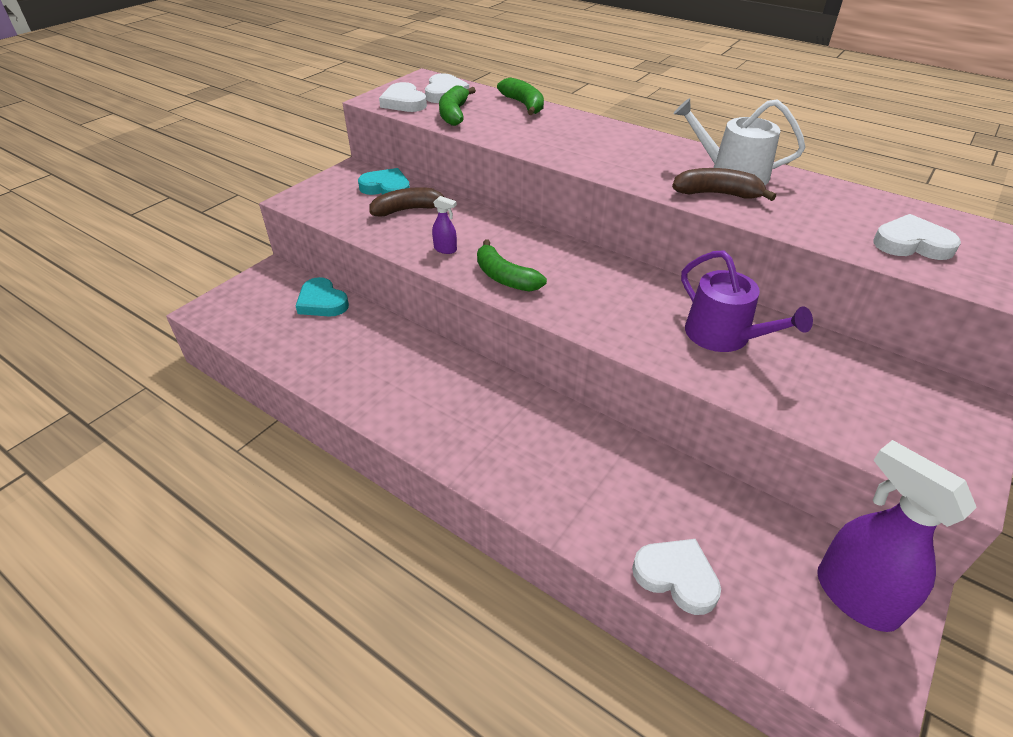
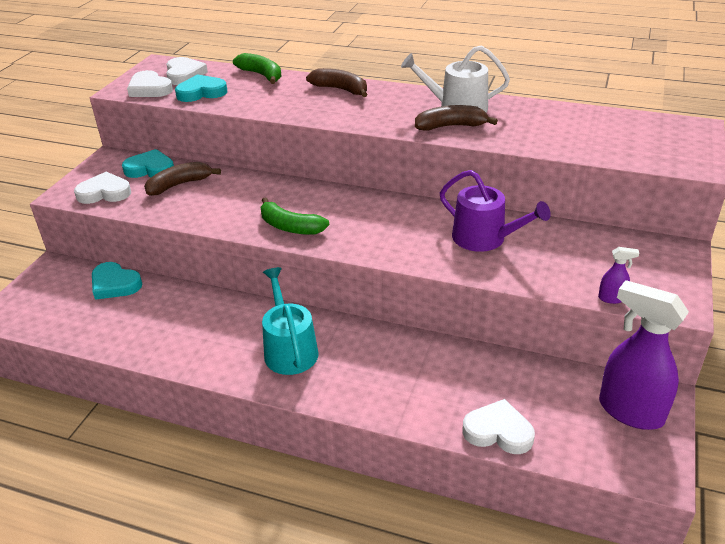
camera: 15 degrees left, 5 degrees down
purple spray bottle [432,196,457,254] -> purple spray bottle moved to [598,247,639,304]
green banana [439,85,476,126] -> turquoise heart [175,74,227,102]
white heart [873,214,961,260] -> white heart moved to [74,172,131,204]
none -> turquoise watering can [262,267,319,375]
none -> brown banana [306,68,367,97]

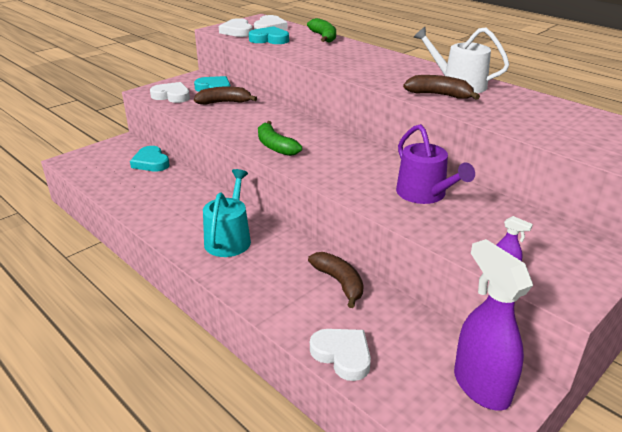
camera: 25 degrees right, 5 degrees down
brown banana [306,68,367,97] -> brown banana moved to [308,252,363,308]

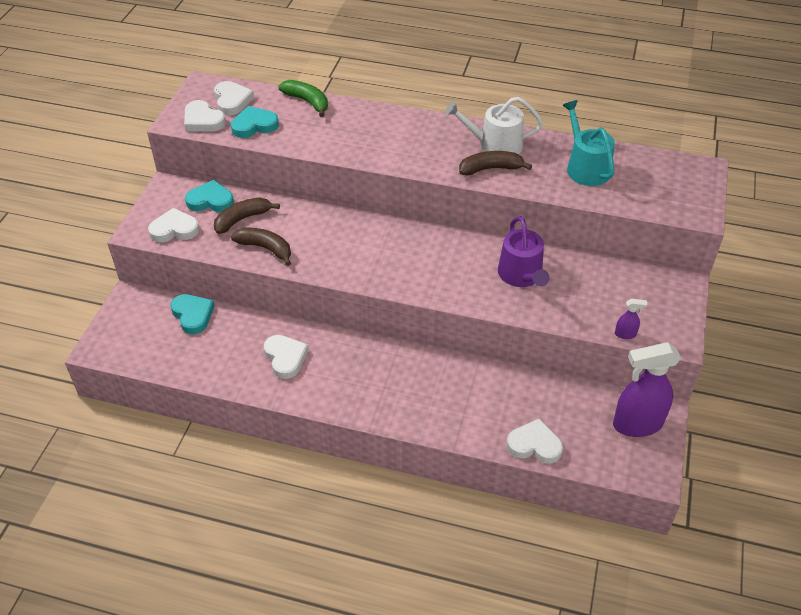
camera: 30 degrees left, 15 degrees up
turquoise heart [130,146,170,172] -> turquoise heart turned 150 degrees counterclockwise [170,294,215,334]
turquoise watering can [203,169,251,257] -> turquoise watering can moved to [562,100,615,186]
green banana [258,121,302,156] -> none
brown banana [308,252,363,308] -> brown banana moved to [231,228,291,266]
purple watering can [396,124,475,204] -> purple watering can turned 45 degrees clockwise [498,216,549,287]
purple spray bottle [454,239,533,411] -> purple spray bottle turned 45 degrees counterclockwise [613,343,681,437]
none -> white heart [264,335,309,379]

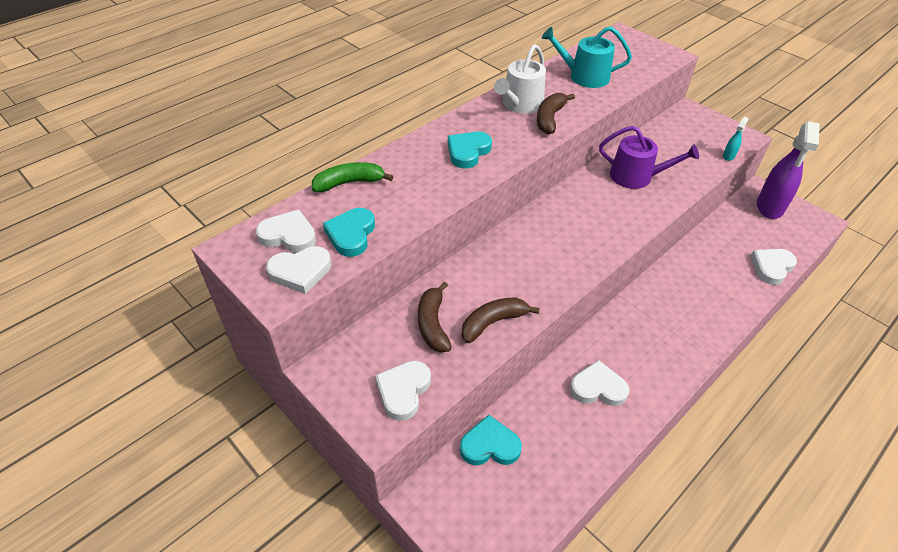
camera: 60 degrees left, 0 degrees up
turquoise heart [185,180,234,212] -> turquoise heart moved to [448,132,492,168]
purple spray bottle [615,299,647,339] -> turquoise spray bottle [723,117,749,161]

